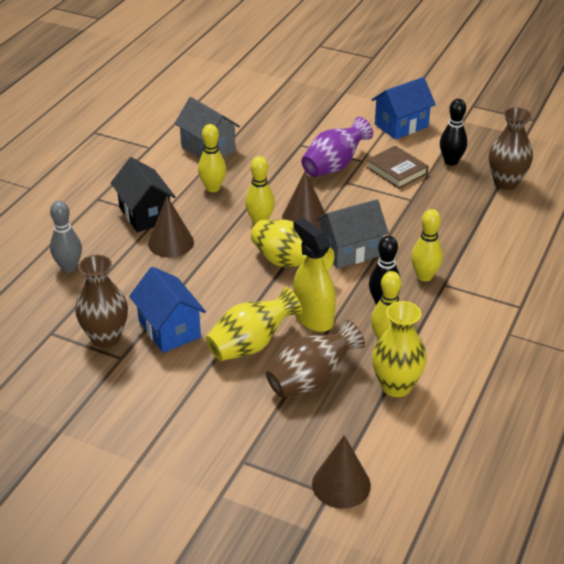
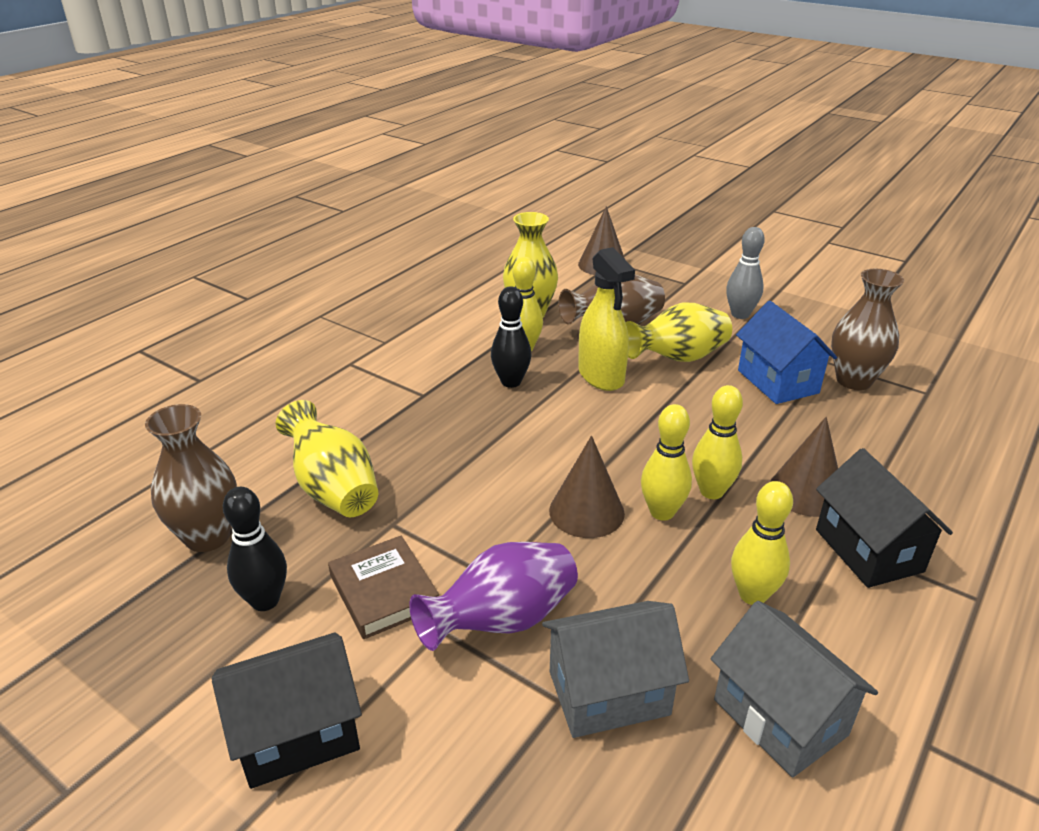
camera: 170 degrees left, 5 degrees down
grey bowling pin [50,201,82,272] -> grey bowling pin moved to [726,227,765,319]
yellow vase [251,219,334,271] -> yellow vase moved to [276,400,378,517]
grey house [316,199,389,269] -> grey house moved to [542,601,689,738]
blue house [372,77,436,139] -> black house [211,633,362,789]
yellow bowling pin [411,209,443,281] -> yellow bowling pin moved to [692,385,743,499]

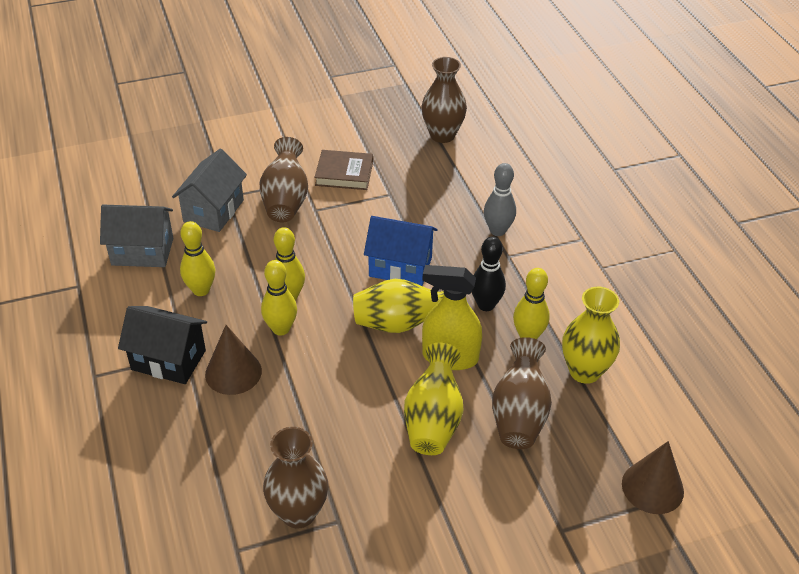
camera: 125 degrees right, 10 degrees up
black house [211,633,362,789] -> none
black bowling pin [223,487,287,611] -> none
yellow vase [276,400,378,517] -> yellow vase moved to [353,279,444,333]
purple vase [409,542,578,651] -> brown vase [260,137,308,222]
brown cone [549,436,625,538] -> none
grey bowling pin [726,227,765,319] -> grey bowling pin moved to [484,163,516,236]
blue house [736,301,837,404] -> blue house moved to [364,216,438,286]

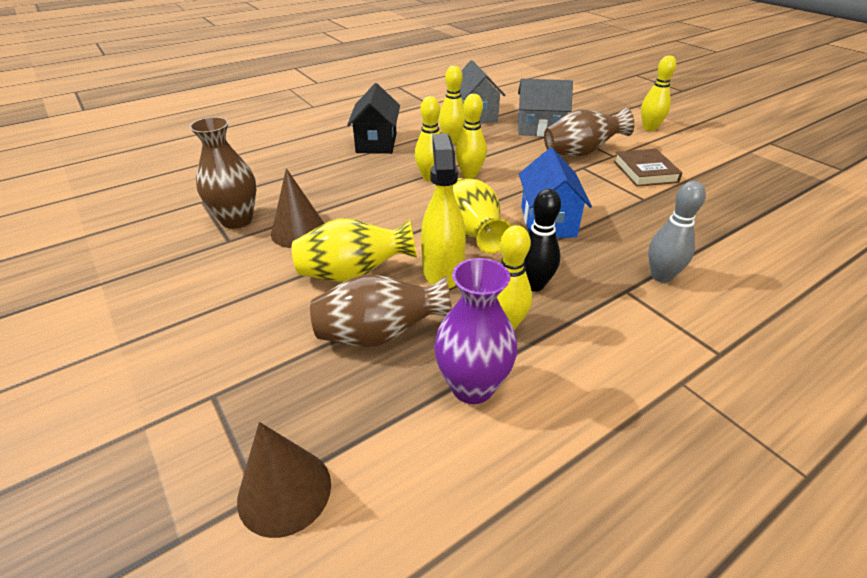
camera: 75 degrees right, 5 degrees down
brown cone [205,325,262,395] -> brown cone moved to [271,168,325,248]
brown vase [421,57,467,143] -> none
yellow vase [562,287,620,384] -> purple vase [434,258,517,404]
none -> yellow bowling pin [641,55,676,131]

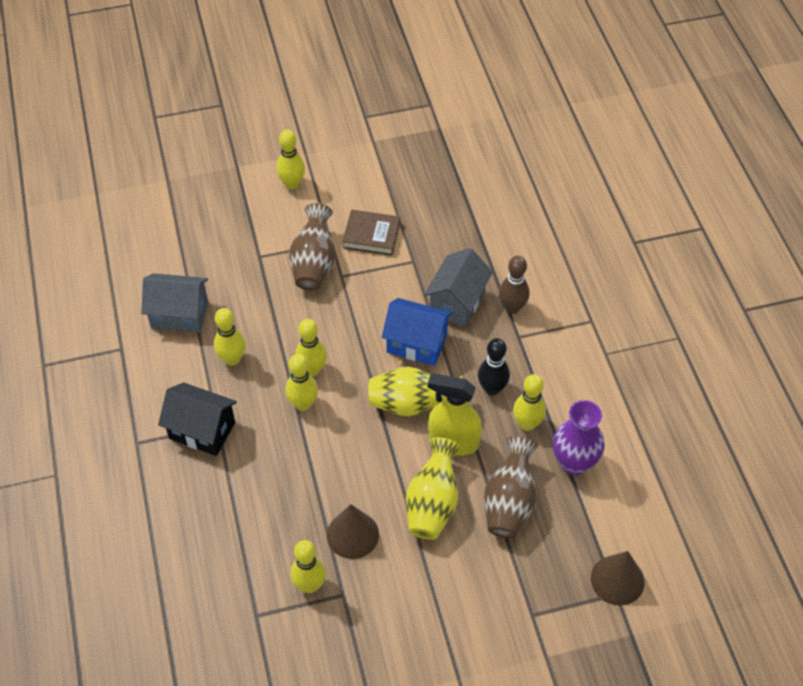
camera: 70 degrees left, 15 degrees up
brown vase [189,117,256,229] -> yellow bowling pin [290,540,326,593]
grey house [518,79,573,137] -> grey house moved to [424,248,493,327]
grey bowling pin [648,181,706,283] -> brown bowling pin [499,256,530,314]

